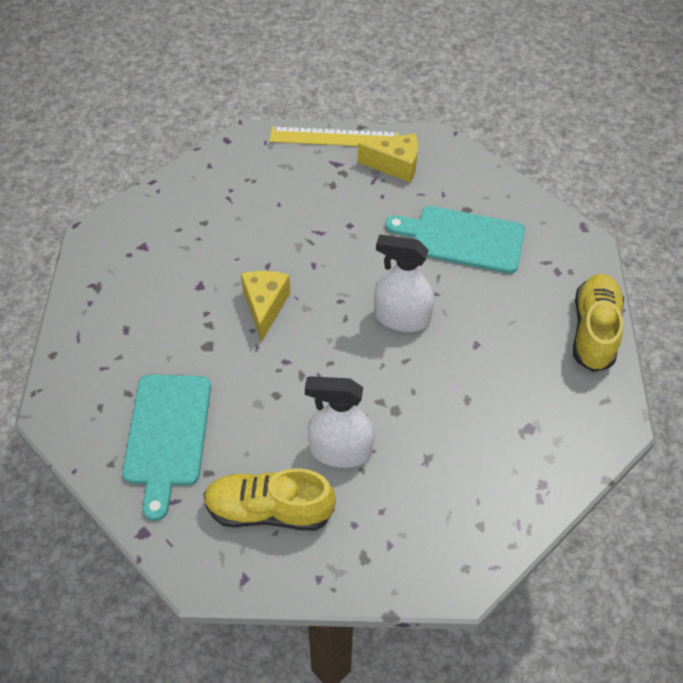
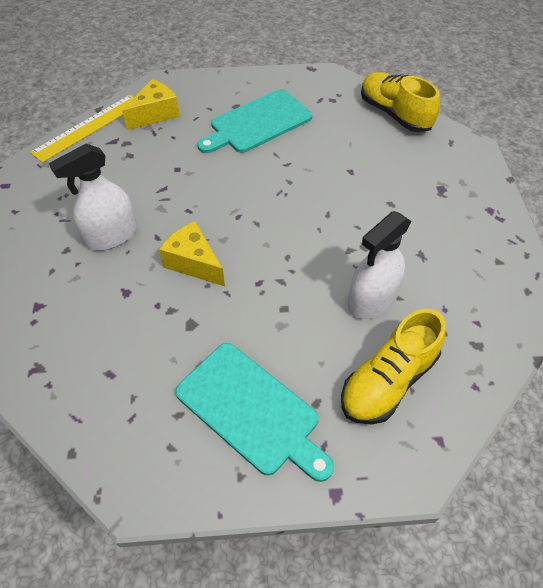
camera: 50 degrees left, 0 degrees up
white spray bottle [374,235,434,332] -> white spray bottle moved to [49,144,137,251]

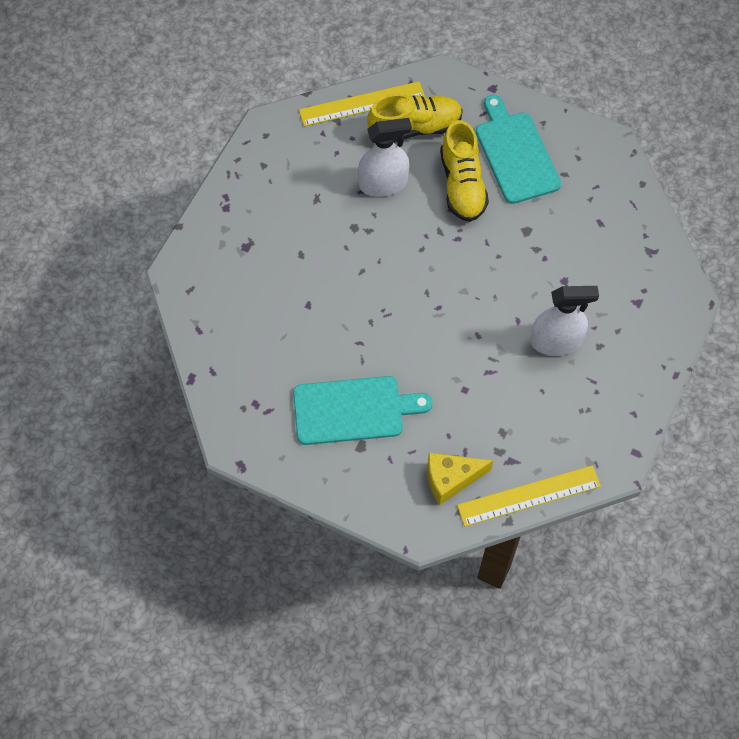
camera: 150 degrees left, 10 degrees up
yellow cheese [159,221,225,286] -> none
yellow shoe [361,72,440,132] -> yellow shoe moved to [440,120,489,222]
none -> yellow ruler [299,81,425,126]

